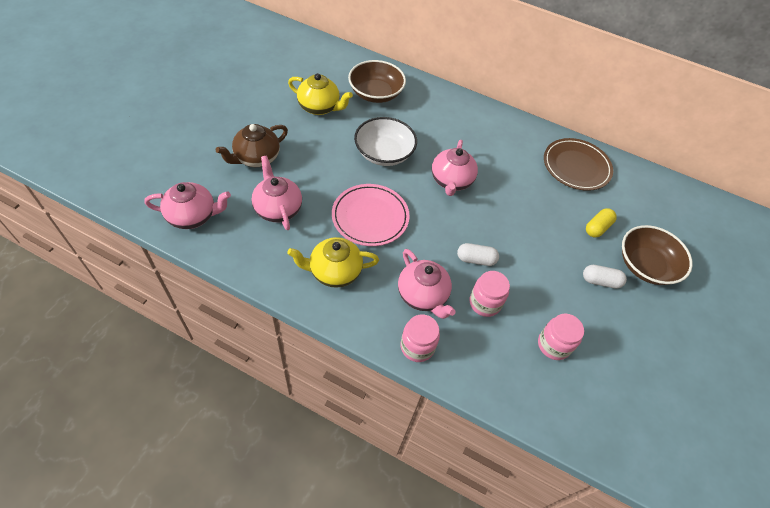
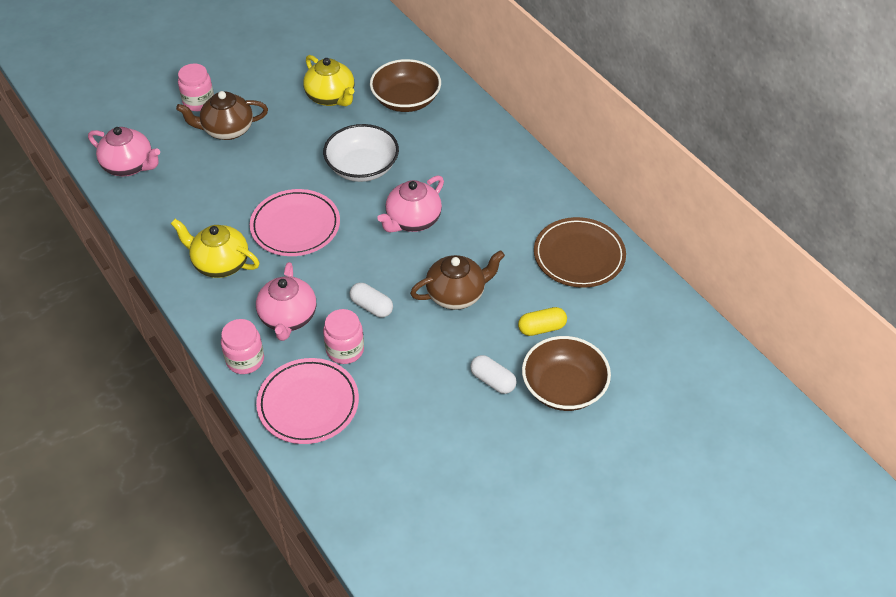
camera: 35 degrees right, 5 degrees down
pink teapot [252,156,302,230] -> none
pink jar [538,314,584,360] -> pink jar moved to [178,64,214,111]
none -> pink plate [256,358,359,444]
none -> brown teapot [410,250,505,310]

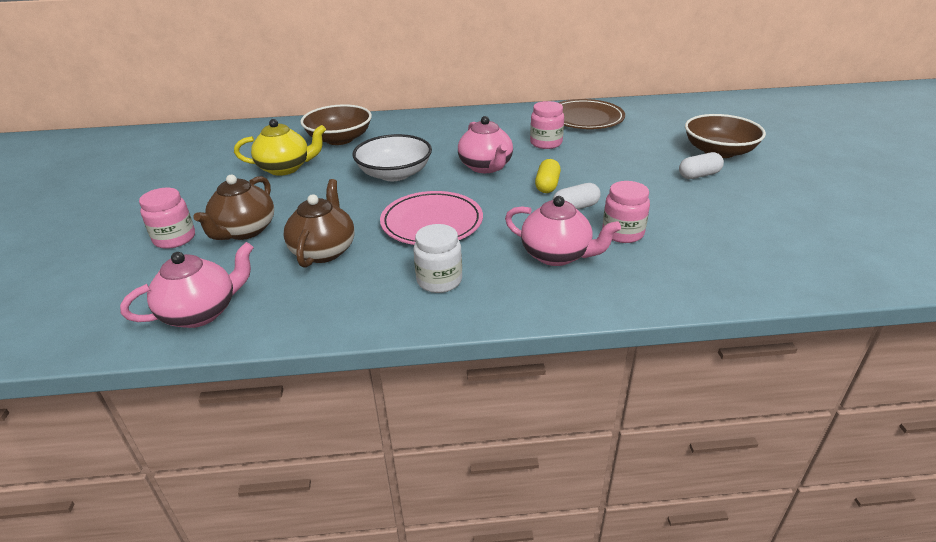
camera: 60 degrees left, 15 degrees down
yellow teapot [171,219,259,278] -> white jar [413,224,462,293]
pink jar [221,319,264,374] -> pink jar moved to [530,101,564,149]
pink plate [256,358,359,444] -> none
brown teapot [410,250,505,310] -> brown teapot moved to [284,179,355,268]
yellow capsule [518,307,567,336] -> yellow capsule moved to [535,159,561,193]

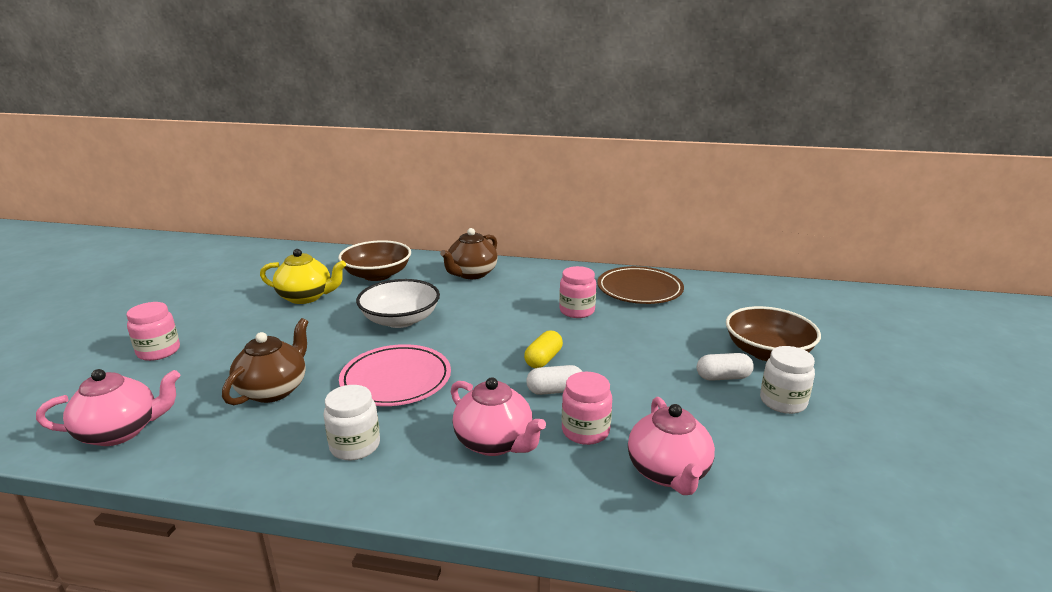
camera: 15 degrees right, 10 degrees down
brown teapot [193,175,274,240] -> brown teapot moved to [440,228,498,279]
pink teapot [458,116,513,173] -> pink teapot moved to [628,397,715,495]
none -> white jar [760,346,815,414]

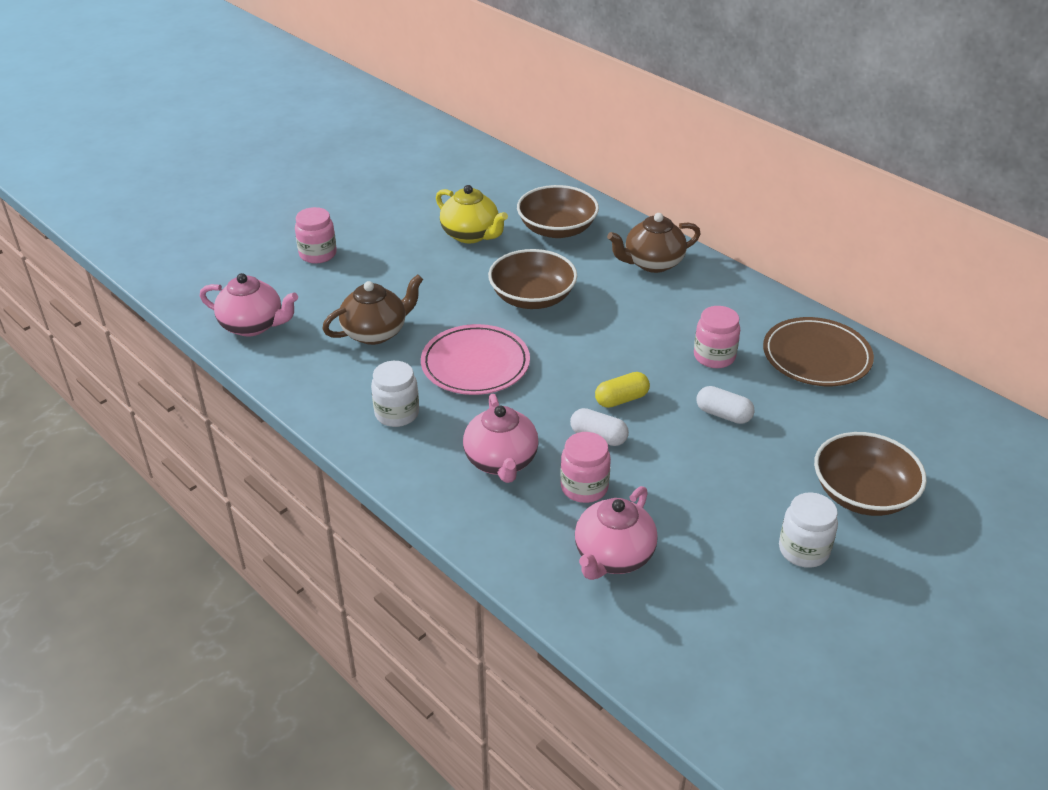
camera: 35 degrees right, 15 degrees up
white bowl [356,279,440,328] -> brown bowl [488,249,577,309]
white capsule [697,353,754,381] -> white capsule moved to [696,386,755,424]

